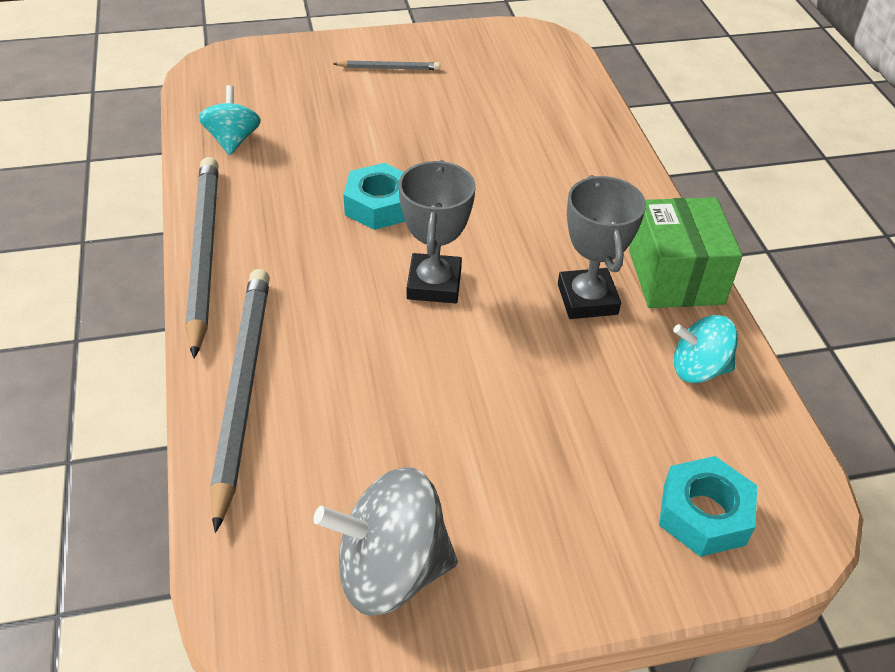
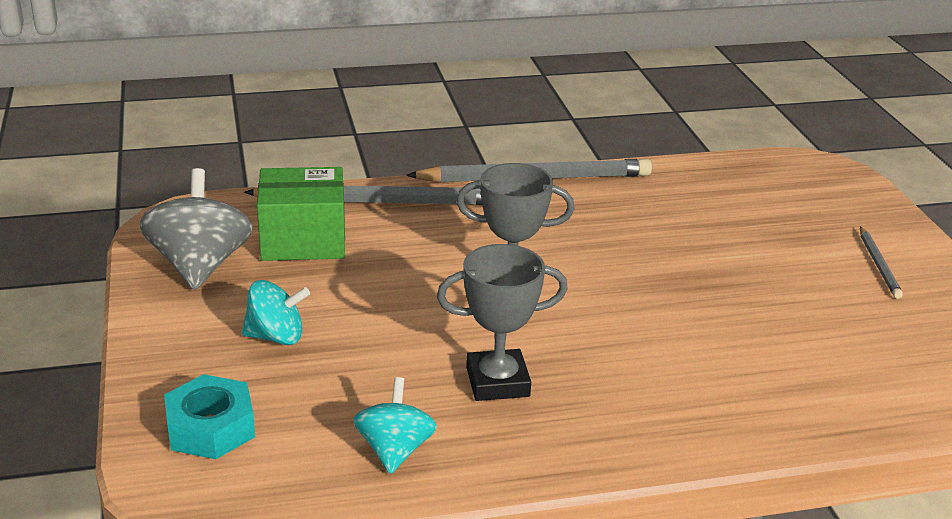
camera: 90 degrees right, 15 degrees down
turquoise spinning top [199,85,261,155] -> turquoise spinning top moved to [242,280,310,345]
turquoise nut [343,163,405,230] -> none
green box [629,197,742,308] -> green box moved to [257,167,345,261]

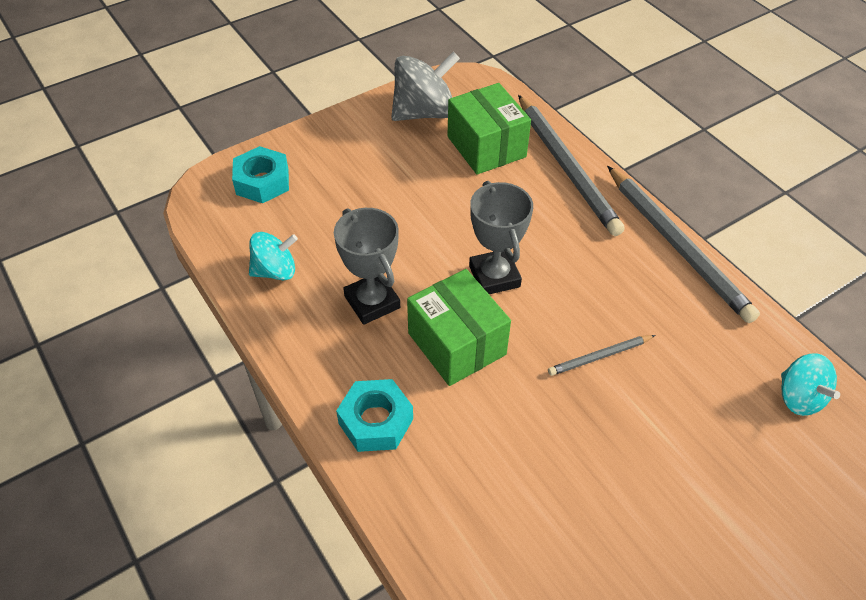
camera: 70 degrees right, 20 degrees up
turquoise spinning top [242,280,310,345] -> turquoise spinning top moved to [781,354,840,416]
grey pencil [860,226,903,299] -> grey pencil moved to [548,335,655,376]
none -> turquoise nut [336,379,413,452]
none -> green box [407,269,511,386]

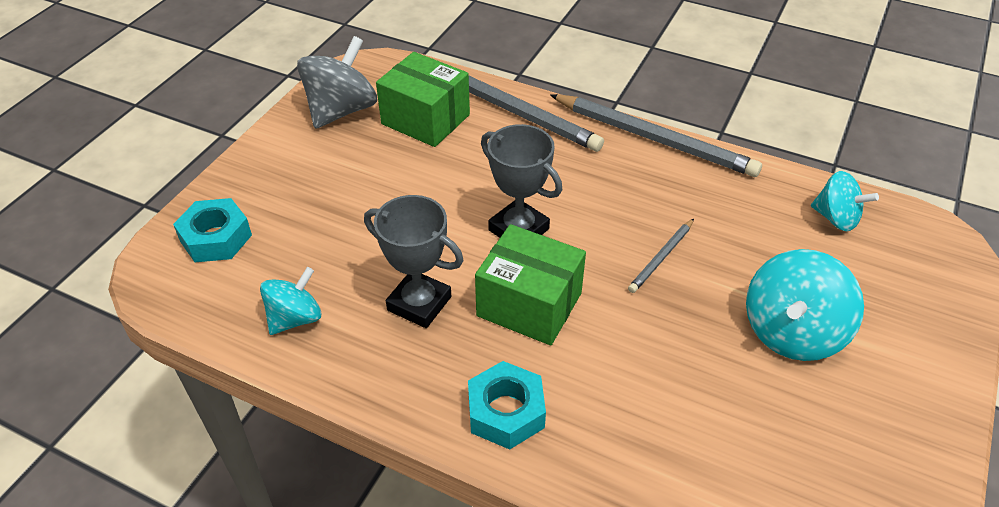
camera: 30 degrees left, 5 degrees down
none -> turquoise spinning top [746,249,864,361]

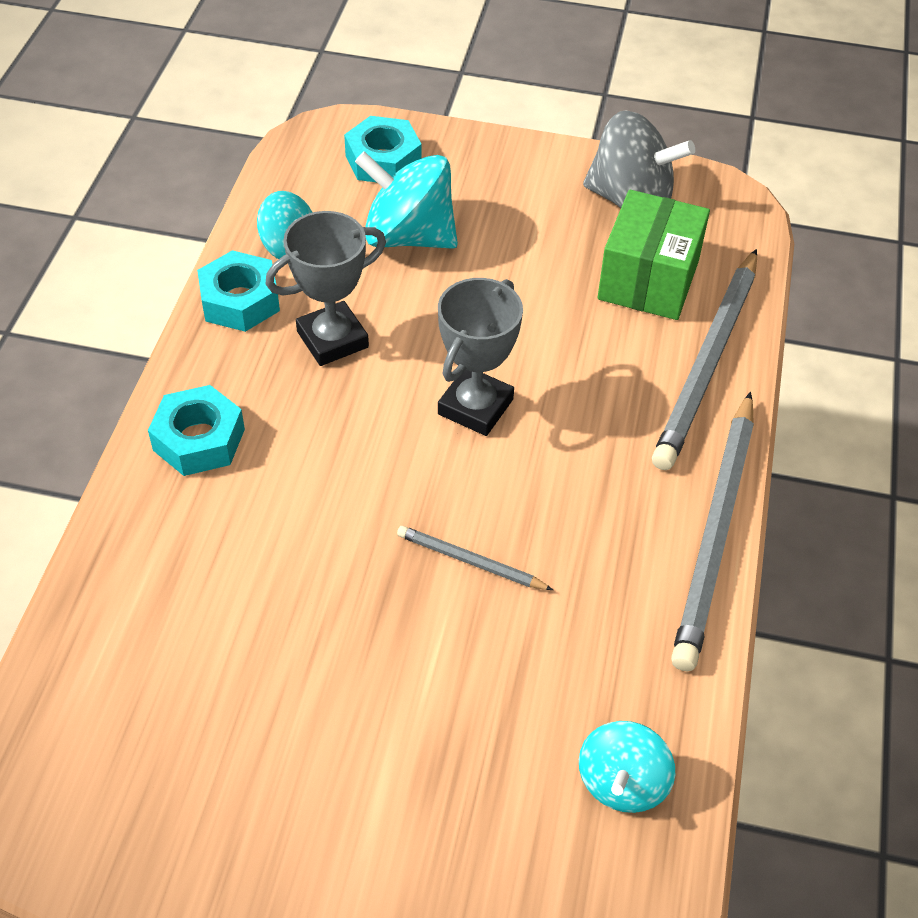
camera: 75 degrees right, 5 degrees up
grey trophy [364,195,464,328] -> grey trophy turned 45 degrees clockwise [266,211,386,366]
green box [475,224,586,345] -> none
turquoise spinning top [746,249,864,361] -> turquoise spinning top moved to [355,151,458,249]
none -> turquoise nut [197,250,280,332]

